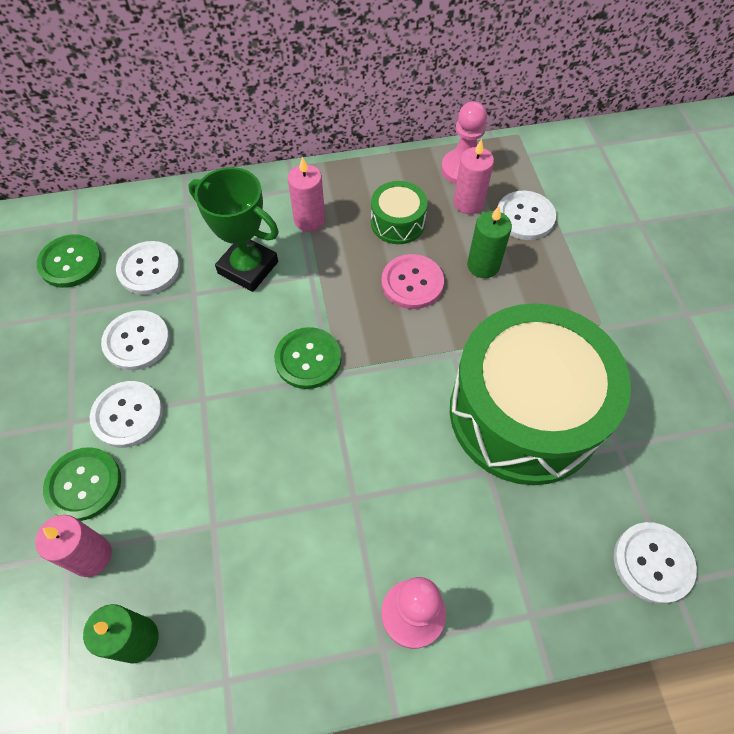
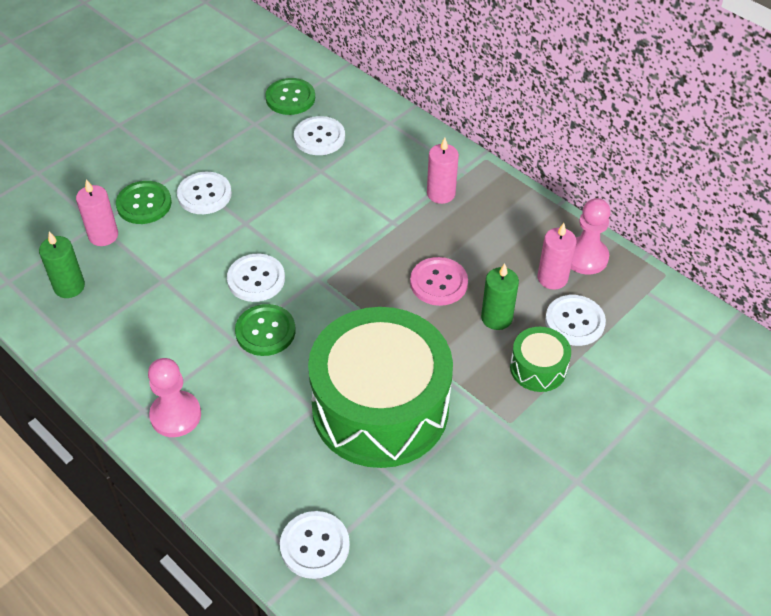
camera: 55 degrees right, 10 degrees down
white button [101,310,170,370] -> white button moved to [227,254,285,302]
green trophy [189,167,279,292] -> none
green button [274,327,341,389] -> green button moved to [235,304,296,356]
green drum [371,181,427,244] -> green drum moved to [510,327,571,392]

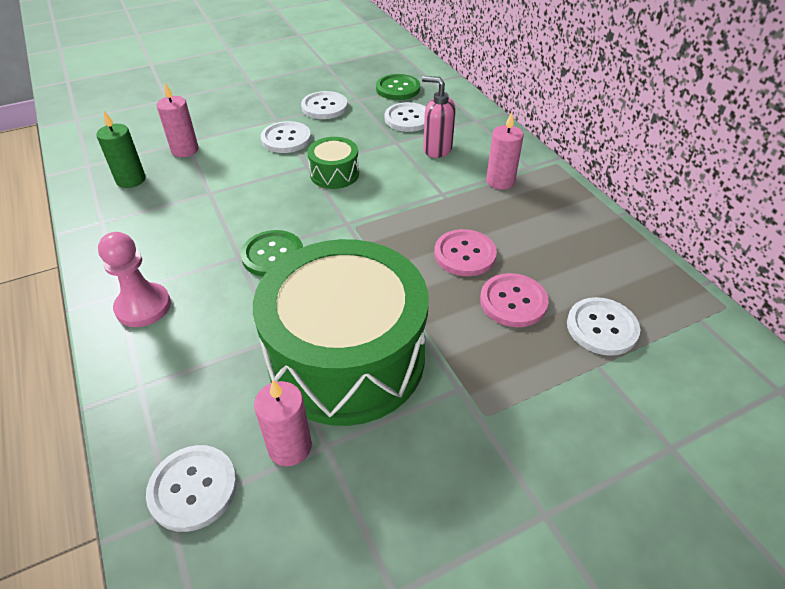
camera: 20 degrees right, 5 degrees down
green button [116,181,172,224] -> none
white button [227,254,285,302] -> white button moved to [301,91,348,119]
green candle [481,263,519,330] -> pink button [480,273,549,327]
green drum [510,327,571,392] -> green drum moved to [307,137,359,189]
pink candle [537,223,576,290] -> pink candle moved to [254,380,312,466]
pink pawn [571,198,611,275] -> none
none -> pink soap dispenser [422,76,456,158]

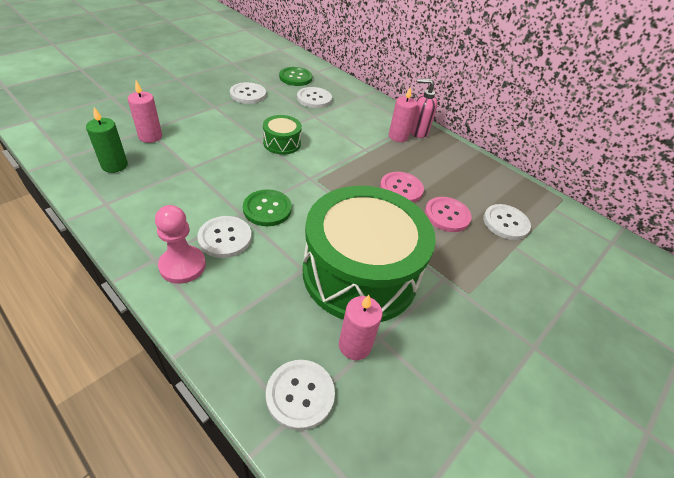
camera: 25 degrees left, 0 degrees up
white button [261,121,311,153] -> white button moved to [197,216,252,258]
pink soap dispenser [422,76,456,158] -> pink soap dispenser moved to [410,79,438,138]

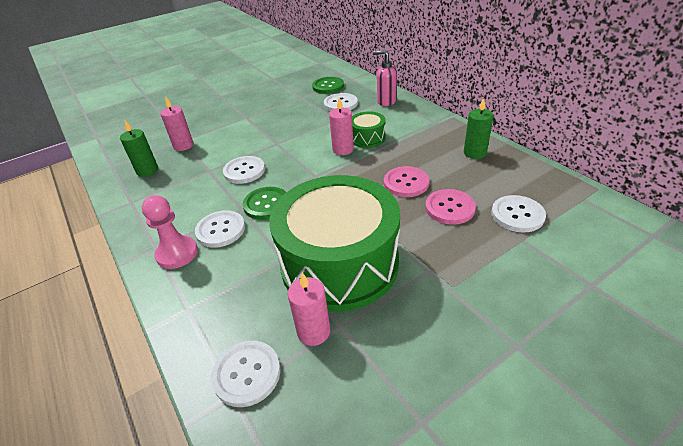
camera: 20 degrees right, 5 degrees down
white button [230,82,266,104] -> white button moved to [223,156,265,184]
green drum [263,115,302,155] -> green drum moved to [352,111,386,148]
pink candle [389,87,417,142] -> pink candle moved to [329,98,354,155]
pink soap dispenser [410,79,438,138] -> pink soap dispenser moved to [373,50,397,106]
none -> green candle [464,98,494,159]

